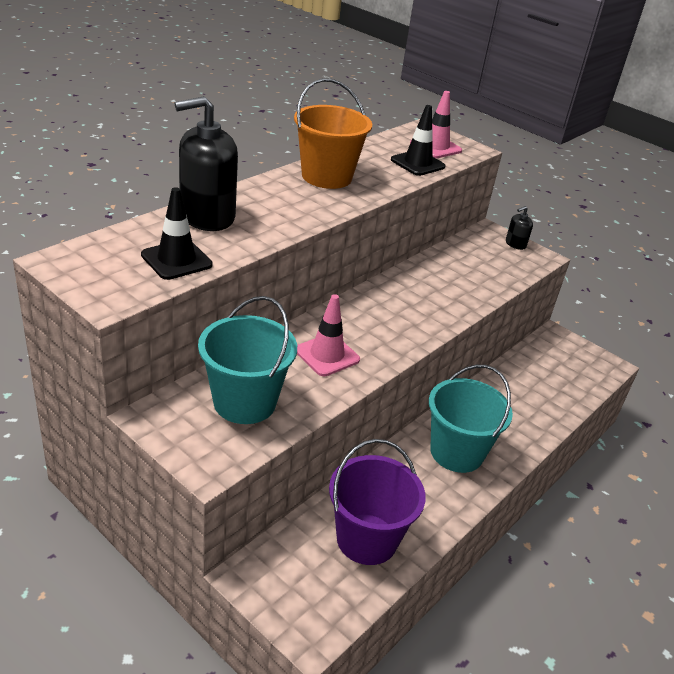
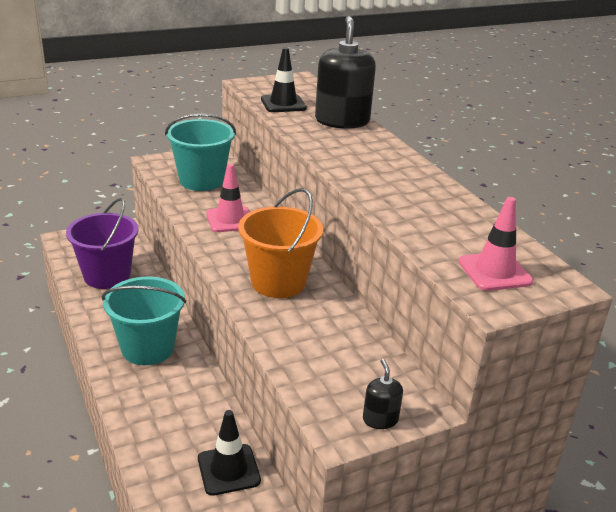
camera: 115 degrees right, 5 degrees down
orange bucket [294,78,372,189] -> orange bucket moved to [238,188,323,298]
black traffic cone [391,105,446,176] -> black traffic cone moved to [198,410,261,496]

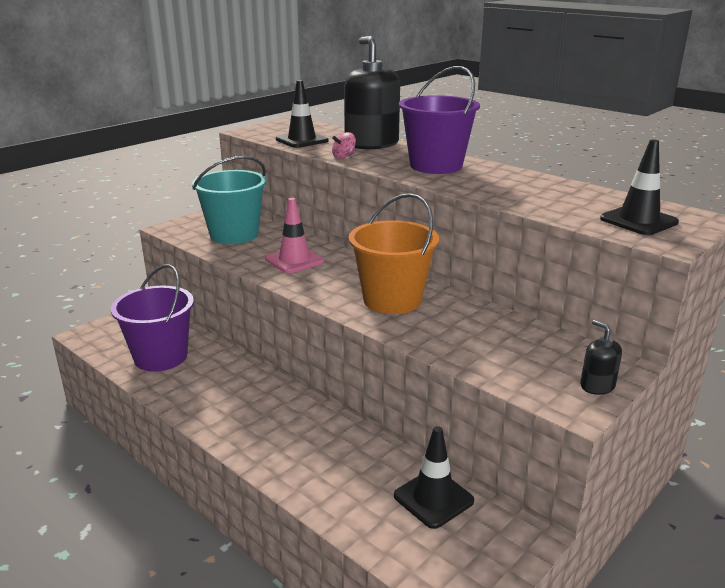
camera: 20 degrees left, 5 degrees down
turquoise bucket [102,277,186,365] -> none
pink traffic cone [458,197,533,291] -> black traffic cone [600,140,679,235]
none -> pink spinning top [332,132,356,159]
none -> purple bucket [399,66,480,174]

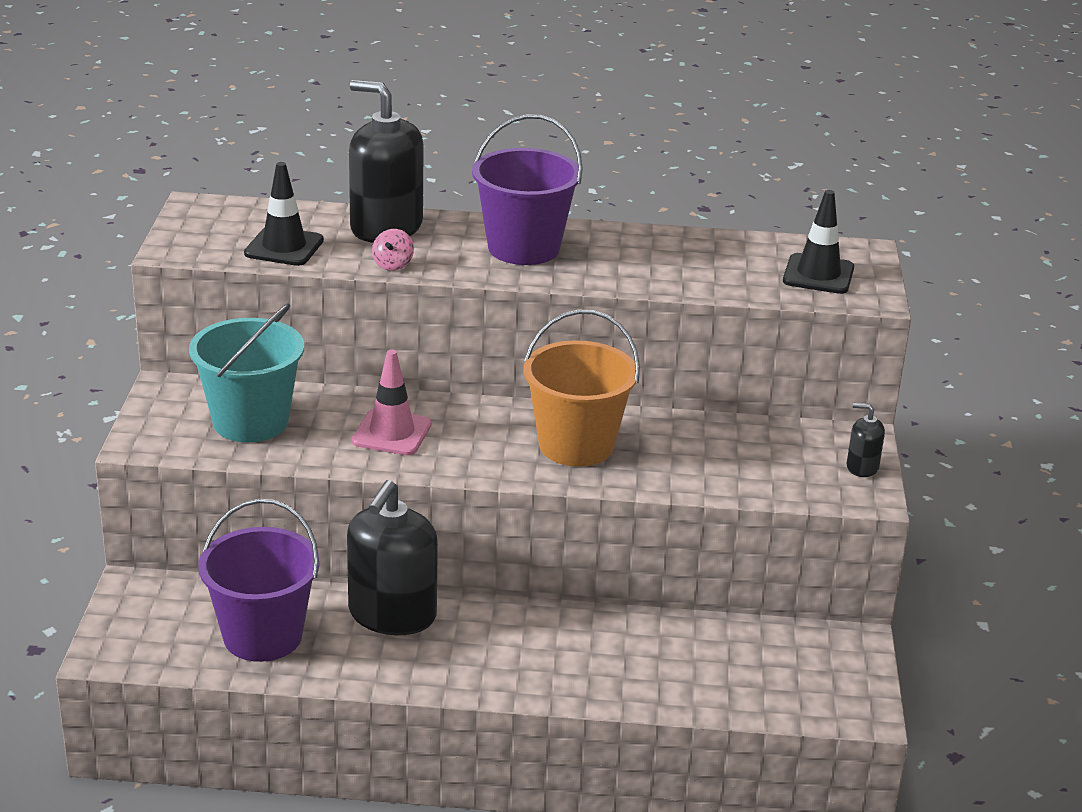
camera: 40 degrees left, 5 degrees up
black traffic cone [394,426,474,529] -> none
none -> black soap dispenser [347,480,438,635]

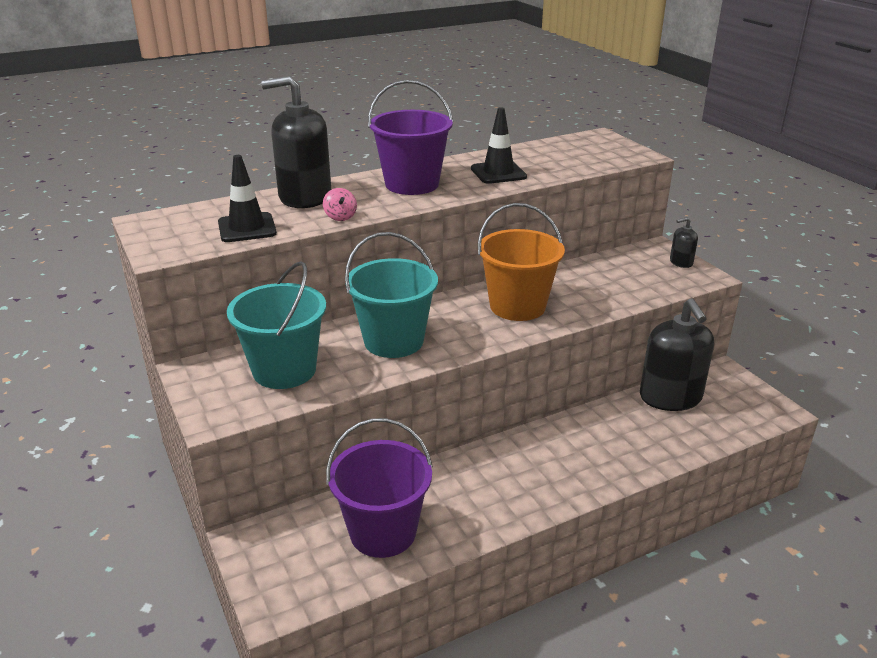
camera: 30 degrees left, 0 degrees up
black soap dispenser [347,480,438,635] -> black soap dispenser moved to [640,298,714,411]
pink traffic cone [352,350,432,455] -> turquoise bucket [345,232,438,358]
black traffic cone [783,190,854,294] -> black traffic cone moved to [471,107,527,184]

